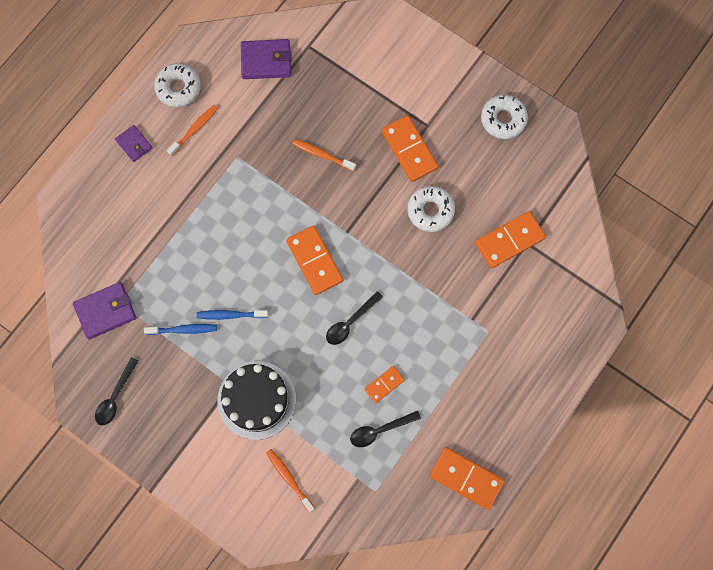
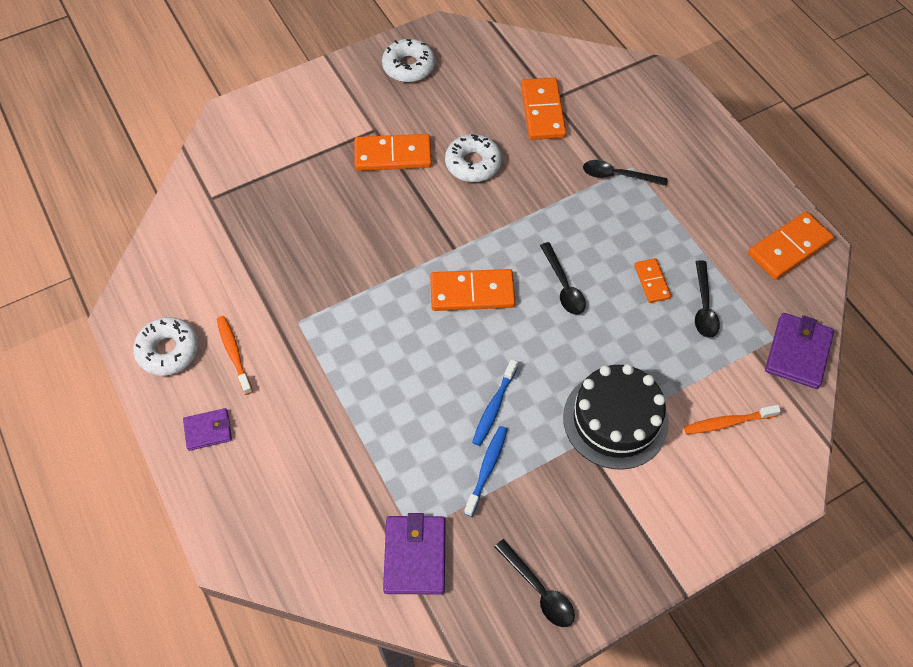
camera: 65 degrees left, 15 degrees down
purple wallet [241,39,292,79] -> purple wallet moved to [765,313,834,389]
orange toothbrush [292,139,356,171] -> none
none -> black spoon [583,160,668,186]

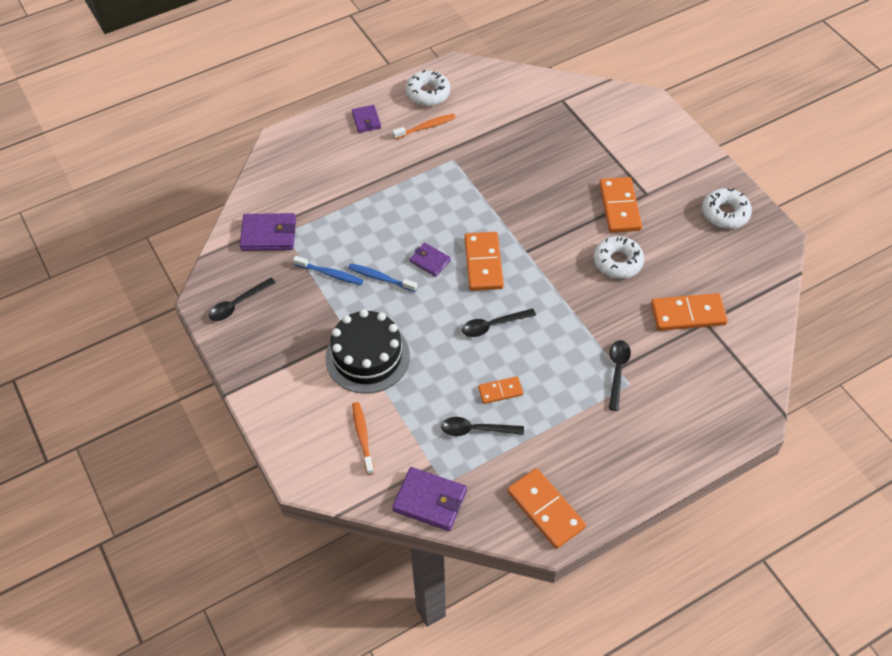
camera: 90 degrees right, 5 degrees down
none -> purple wallet [410,243,451,277]

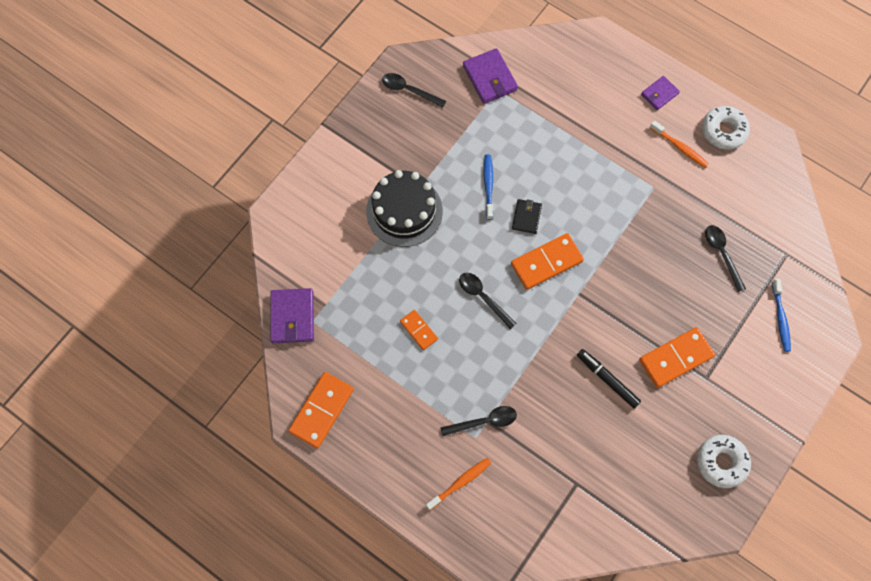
camera: 65 degrees right, 15 degrees up
blue toothbrush [293,256,363,285] -> blue toothbrush moved to [772,279,791,352]
orange toothbrush [352,402,374,475] -> orange toothbrush moved to [426,458,491,510]
purple wallet [410,243,451,277] -> black wallet [512,199,542,234]
black spoon [441,417,524,436] -> black spoon moved to [705,225,746,292]
white donut [593,236,644,279] -> black marker [577,349,641,409]
orange domino [651,293,728,331] -> none

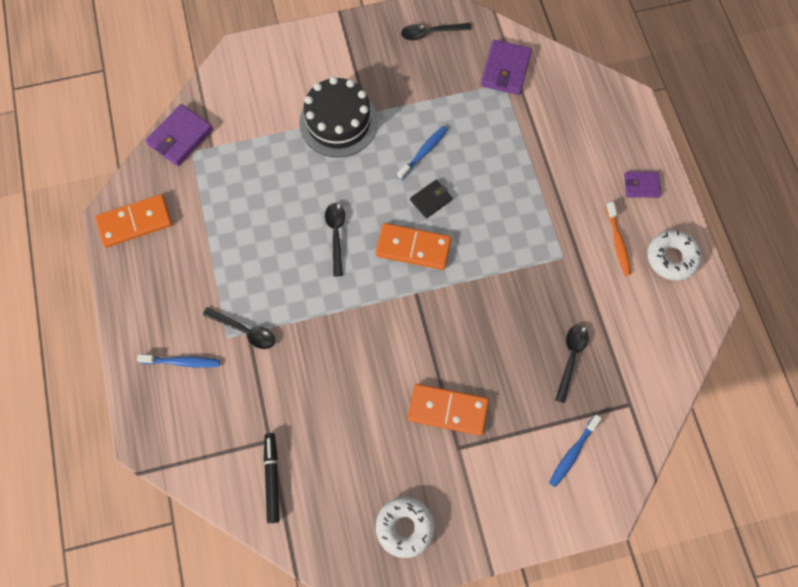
camera: 40 degrees right, 0 degrees up
black spoon [382,73,446,107] -> black spoon turned 75 degrees counterclockwise [401,23,471,40]
orange domino [400,310,438,350] -> none
orange toothbrush [426,458,491,510] -> blue toothbrush [137,354,220,368]
black marker [577,349,641,409] -> black marker moved to [264,433,280,523]

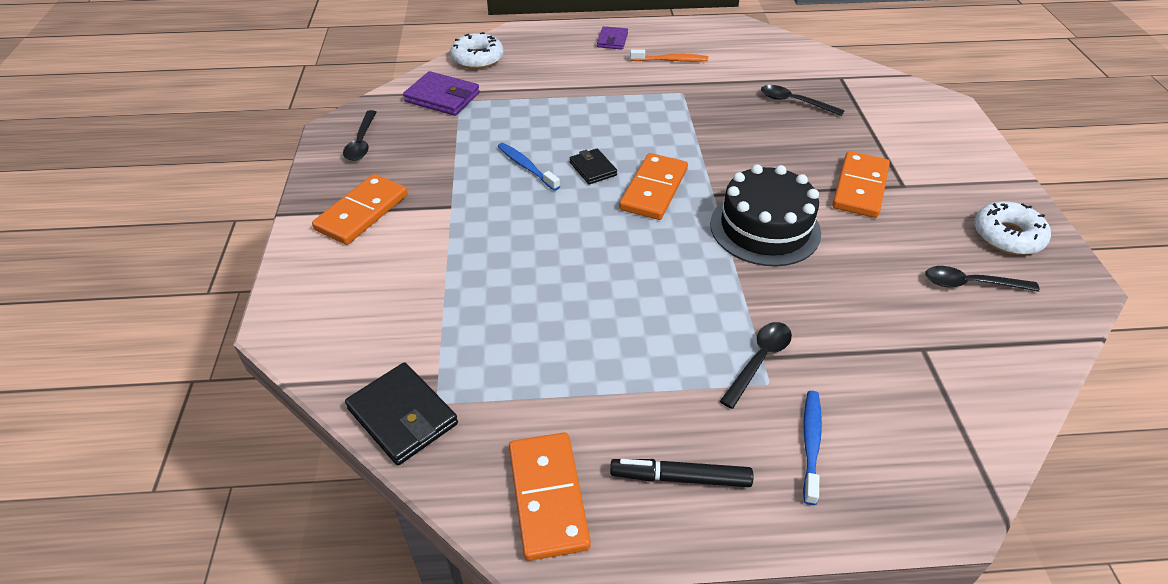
camera: 80 degrees left, 25 degrees down
purple wallet [146,104,213,166] -> black wallet [345,362,458,465]
black marker [264,433,280,523] -> black marker moved to [610,459,753,487]
black cake [299,77,378,157] -> black cake moved to [710,164,821,266]
black spoon [325,203,345,277] -> black spoon moved to [925,266,1040,292]
blue toothbrush [549,415,602,487] -> none
white donut [647,230,701,281] -> white donut moved to [450,32,504,69]
none -> orange domino [312,174,408,245]

